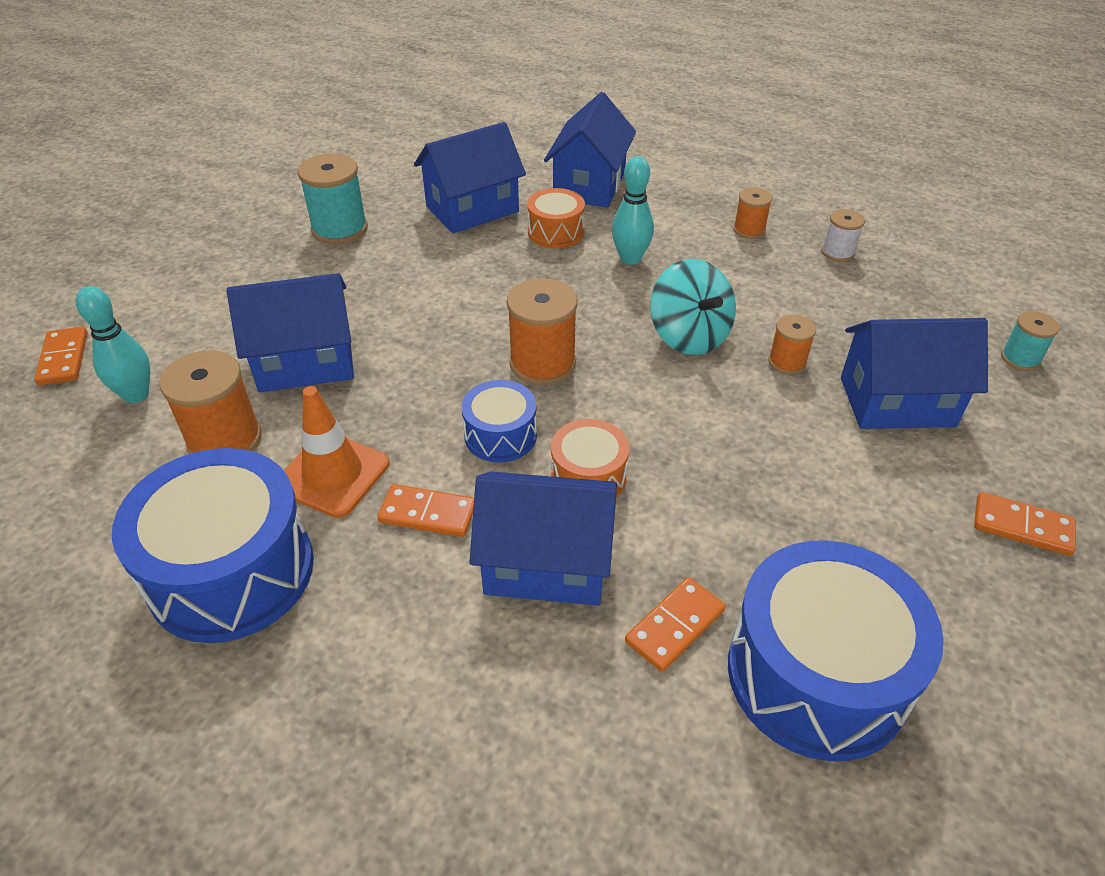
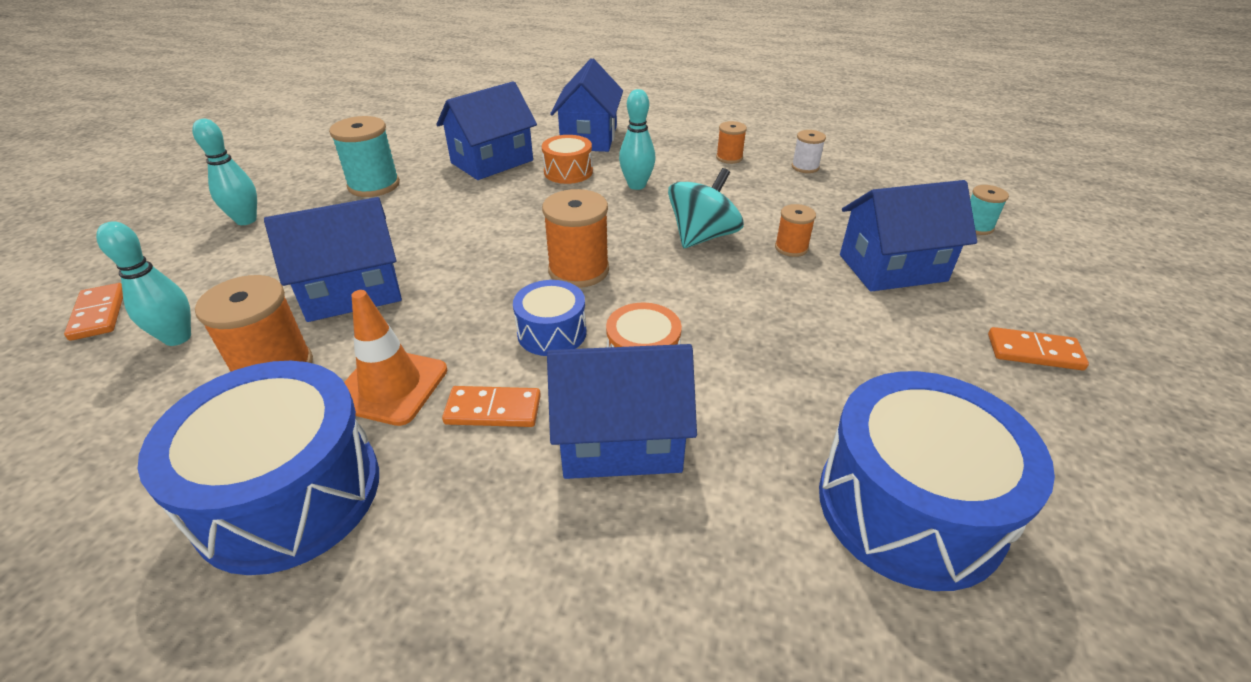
camera: 10 degrees left, 5 degrees down
orange domino [625,577,726,672] -> none
turquoise spinning top [650,259,736,355] -> turquoise spinning top turned 105 degrees counterclockwise [668,168,744,248]
none -> turquoise bowling pin [192,119,257,225]

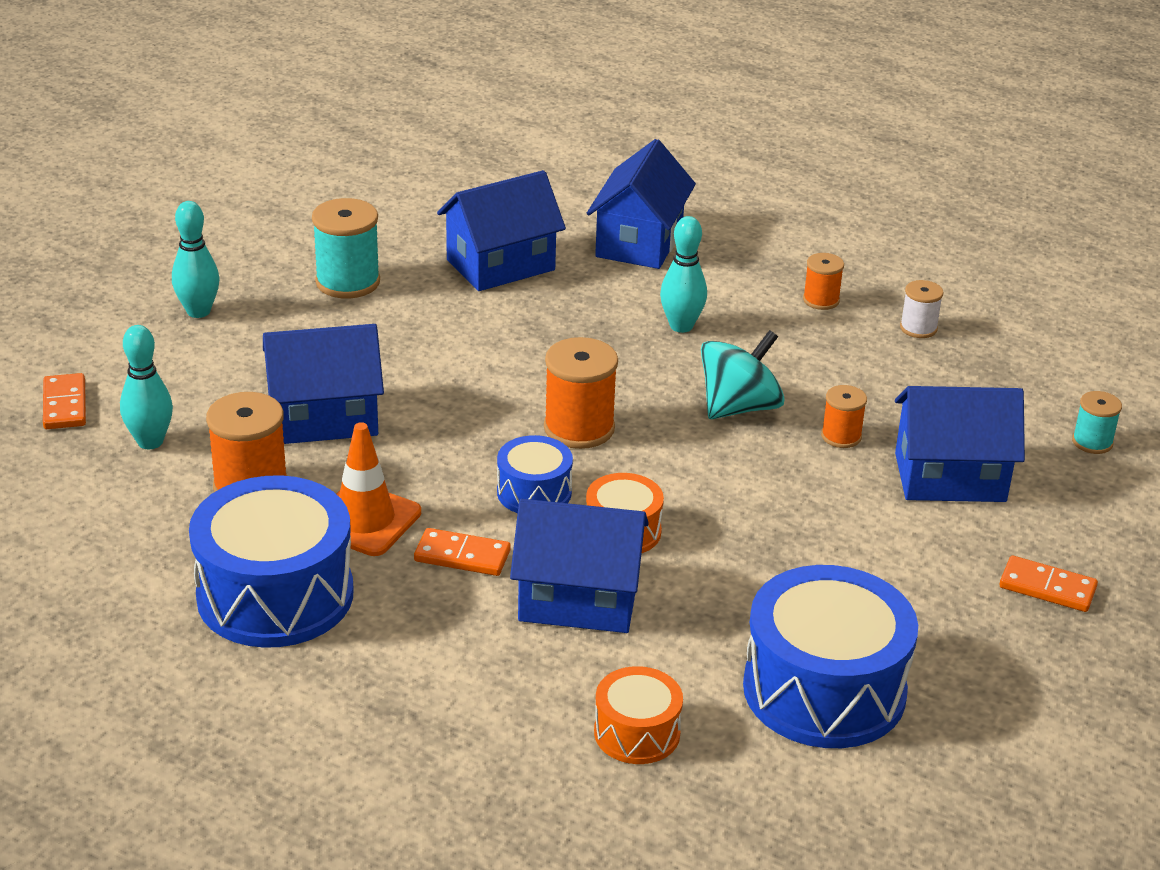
camera: 10 degrees right, 5 degrees down
orange drum [542,135,593,184] -> orange drum moved to [594,666,683,764]

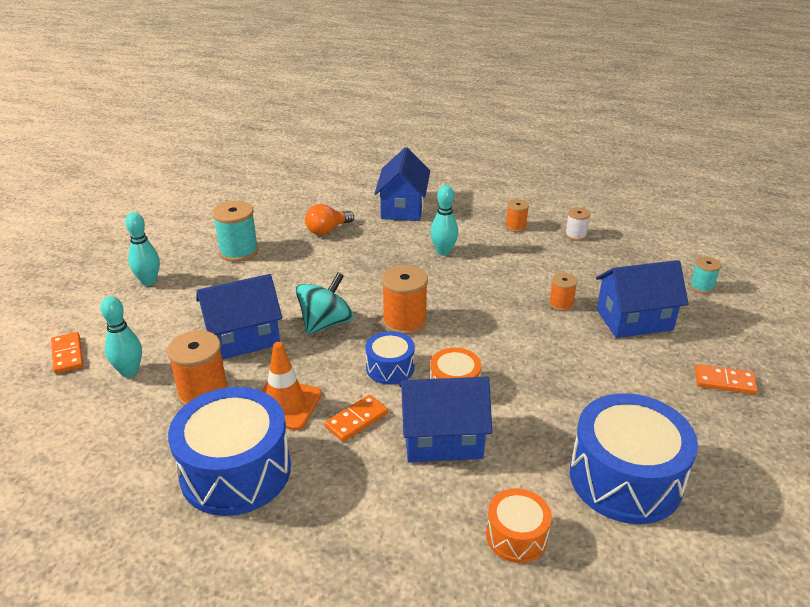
camera: 10 degrees left, 0 degrees up
orange domino [414,528,511,576] -> orange domino turned 45 degrees counterclockwise [325,395,388,442]
blue house [437,170,566,291] -> orange light bulb [305,204,354,235]
turquoise spinning top [701,330,785,419] -> turquoise spinning top moved to [295,272,353,334]

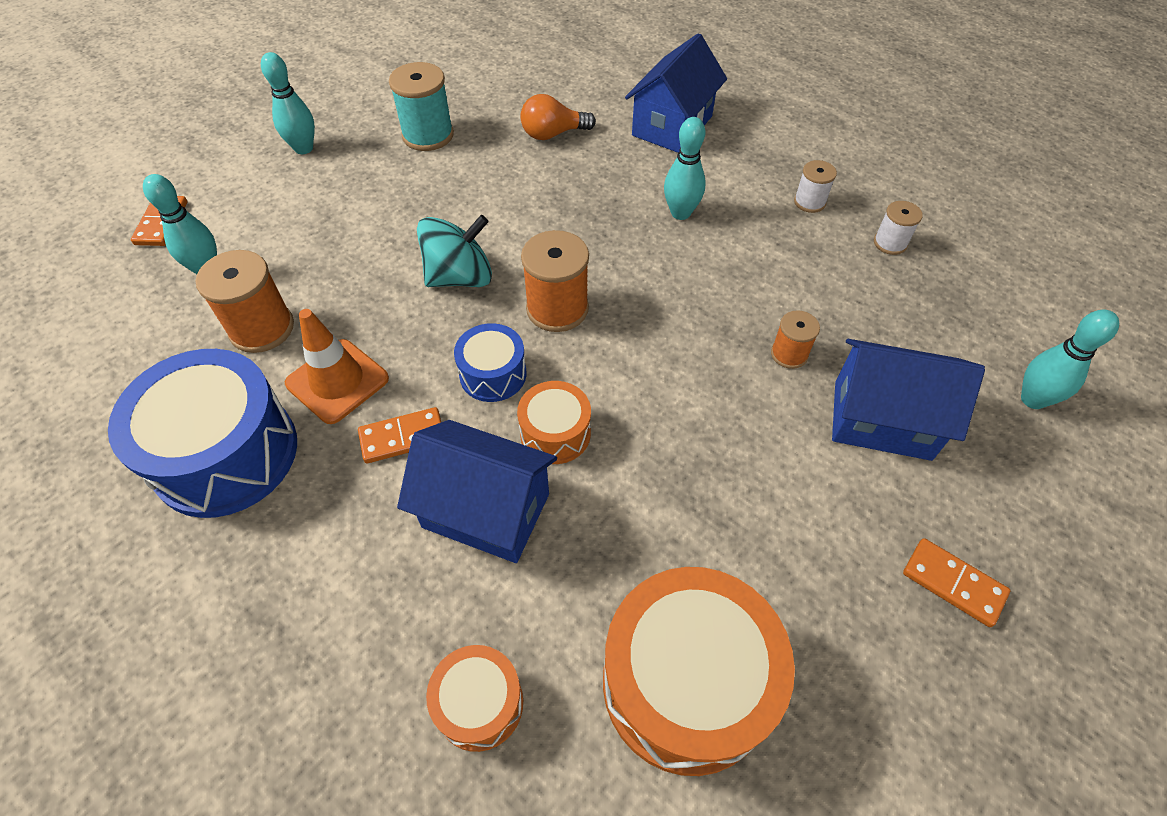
camera: 25 degrees right, 20 degrees up
blue house [196,274,282,359] -> none
orange spool [505,199,529,232] -> white spool [794,160,837,213]
blue drum [570,393,698,524] -> orange drum [603,567,795,776]
turquoise spool [690,256,721,294] -> turquoise bowling pin [1021,309,1119,409]

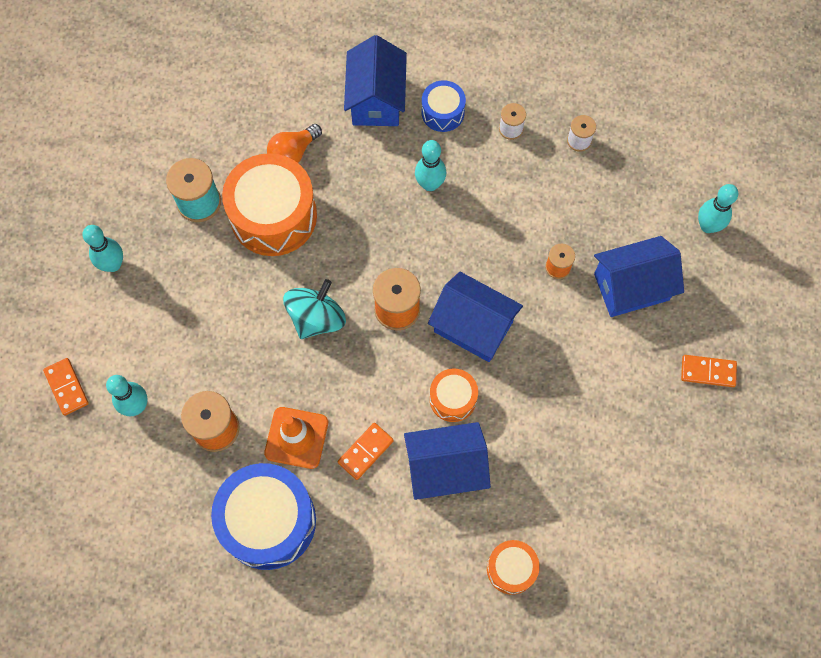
camera: 30 degrees left, 15 degrees up
blue drum [454,323,526,402] -> blue drum moved to [422,80,466,132]
orange drum [603,567,795,776] -> orange drum moved to [222,153,317,256]
none -> blue house [428,272,523,362]

